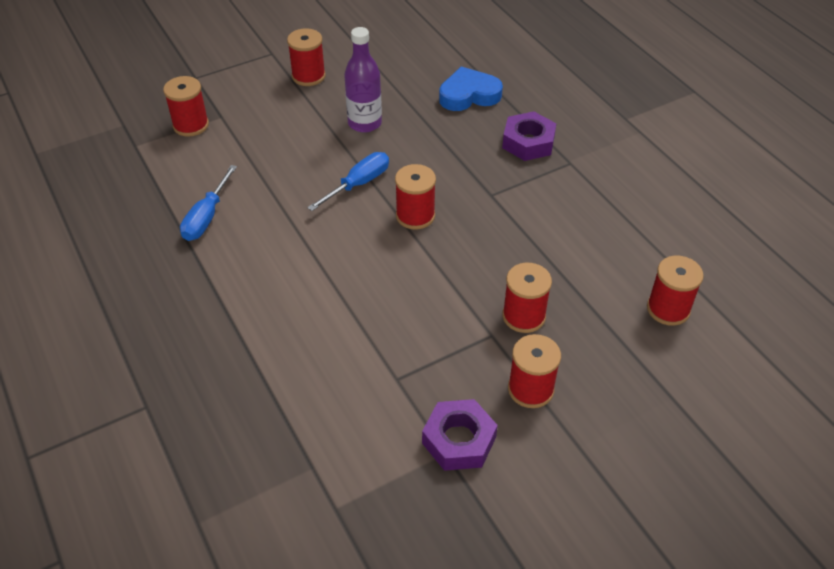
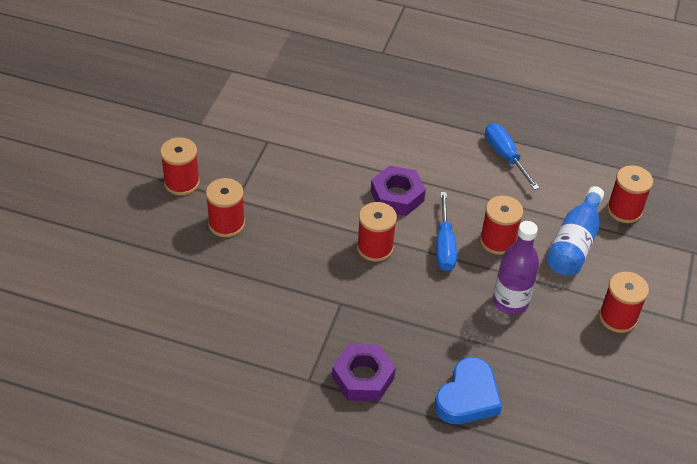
camera: 135 degrees right, 0 degrees up
purple nut [422,399,498,471] -> purple nut moved to [371,165,426,216]
red spool [647,255,704,326] -> red spool moved to [480,195,523,255]
none -> blue bottle [547,186,604,276]

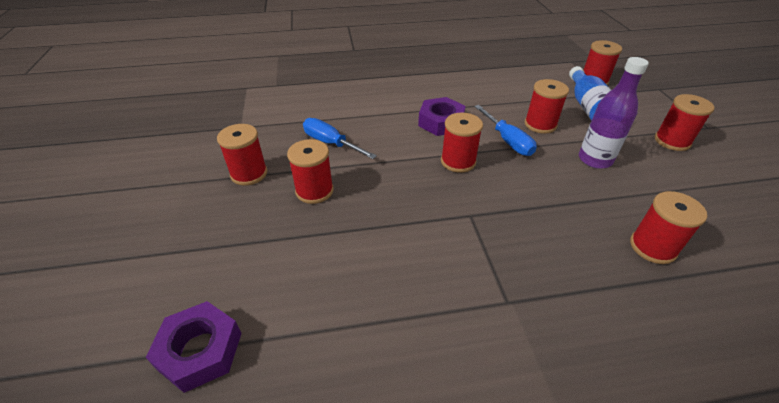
camera: 25 degrees left, 5 degrees down
purple nut [332,344,396,401] -> purple nut moved to [146,301,242,393]
blue heart [434,357,502,424] -> red spool [630,191,707,264]
blue screwdriver [485,123,540,190] -> blue screwdriver moved to [303,118,377,159]

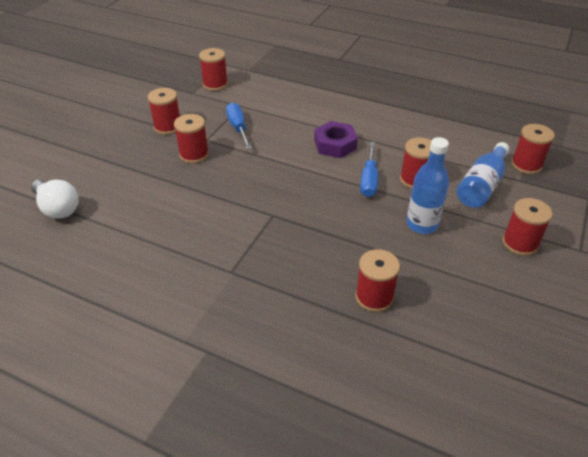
camera: 35 degrees right, 0 degrees up
purple nut [146,301,242,393] -> white light bulb [31,180,79,219]
red spool [441,113,483,173] -> red spool moved to [199,48,228,91]
purple bottle [579,57,649,169] -> blue bottle [406,137,449,234]

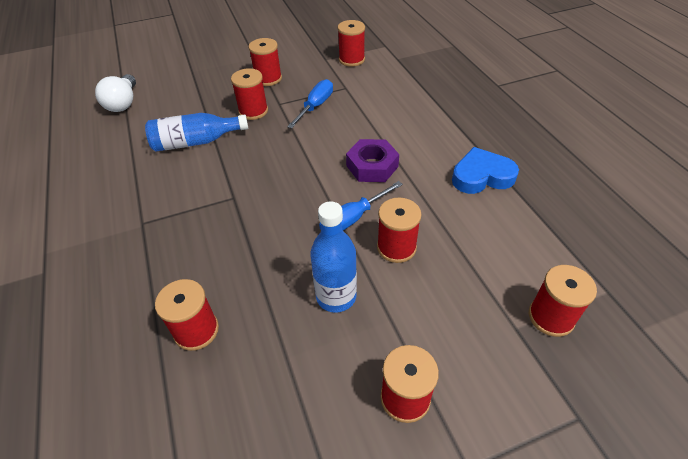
camera: 45 degrees right, 5 degrees up
blue bottle [457,142,510,208] -> blue bottle moved to [145,113,248,152]
none -> blue heart [452,147,519,194]

